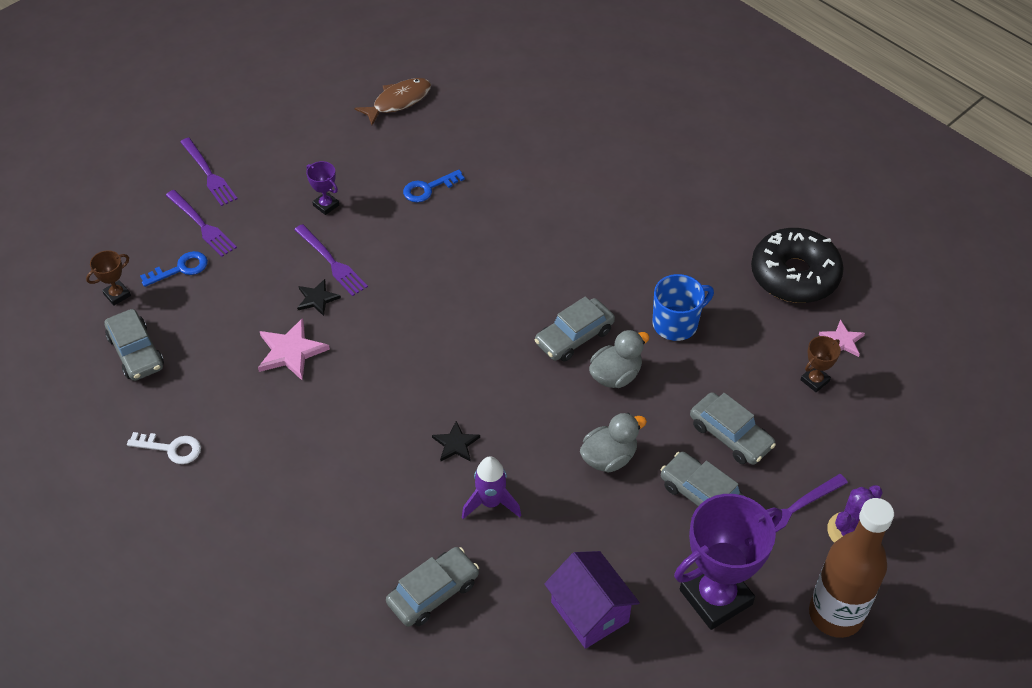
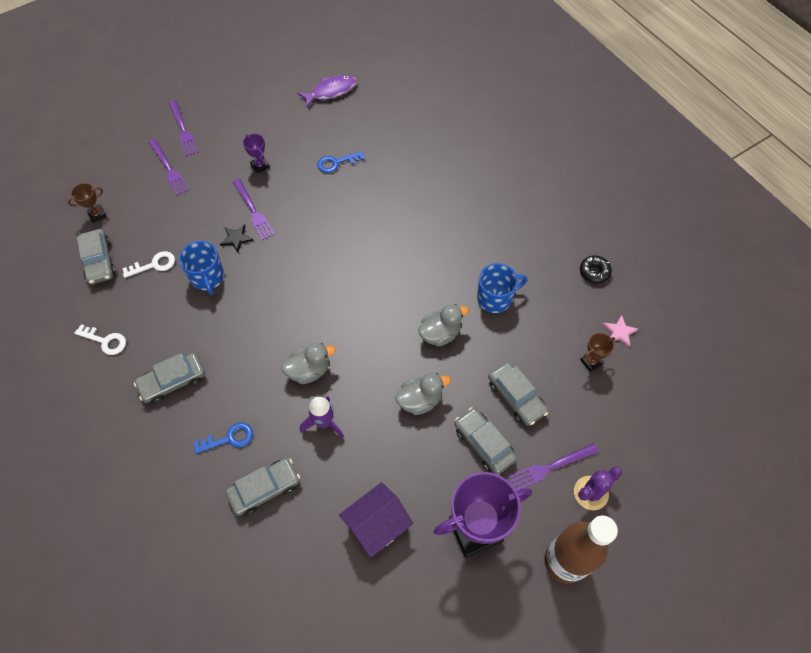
camera: 10 degrees right, 10 degrees up
blue key [140,251,208,287] -> blue key moved to [194,423,253,454]
pink star [258,318,330,380] -> blue mug [179,241,224,295]
brown fish [355,78,431,125] -> purple fish [297,75,357,107]
black star [432,421,480,462] -> grey duck [282,343,336,384]
grey car [535,296,615,362] -> grey car moved to [134,353,205,404]
purple house [544,551,640,649] -> purple house turned 75 degrees clockwise [339,482,413,558]
black donut [751,228,844,303] -> black donut [580,255,612,284], size x0.45
none -> white key [122,251,175,278]

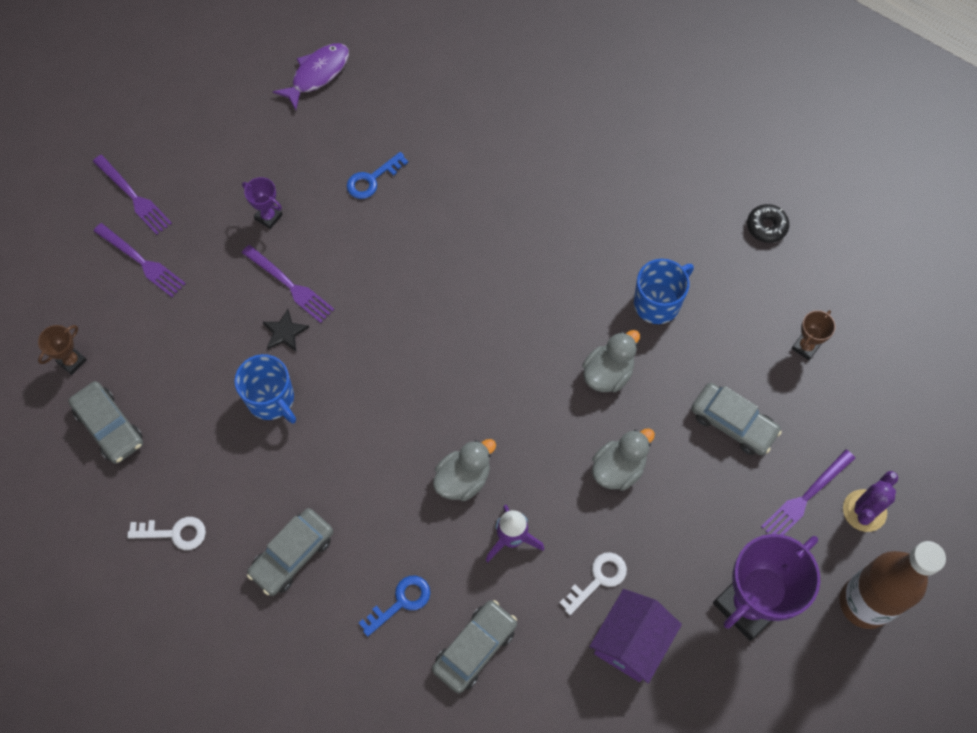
camera: 20 degrees left, 5 degrees up
white key [122,251,175,278] -> white key moved to [559,552,627,615]
grey car [454,407,517,475] -> none
pink star [603,315,638,347] -> none

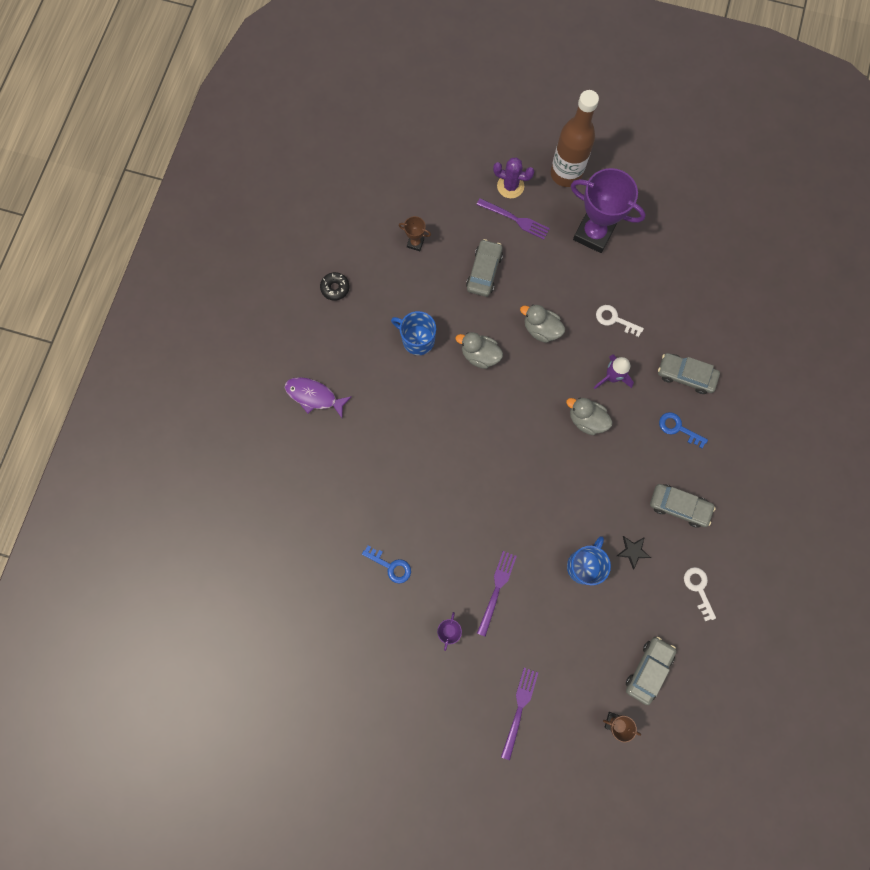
camera: 110 degrees left, 10 degrees up
purple fork [93,155,172,235] -> none
black star [263,309,309,351] -> black star moved to [617,536,651,570]
purple fish [273,43,349,110] -> purple fish moved to [285,377,352,418]
purple house [589,589,682,683] -> none

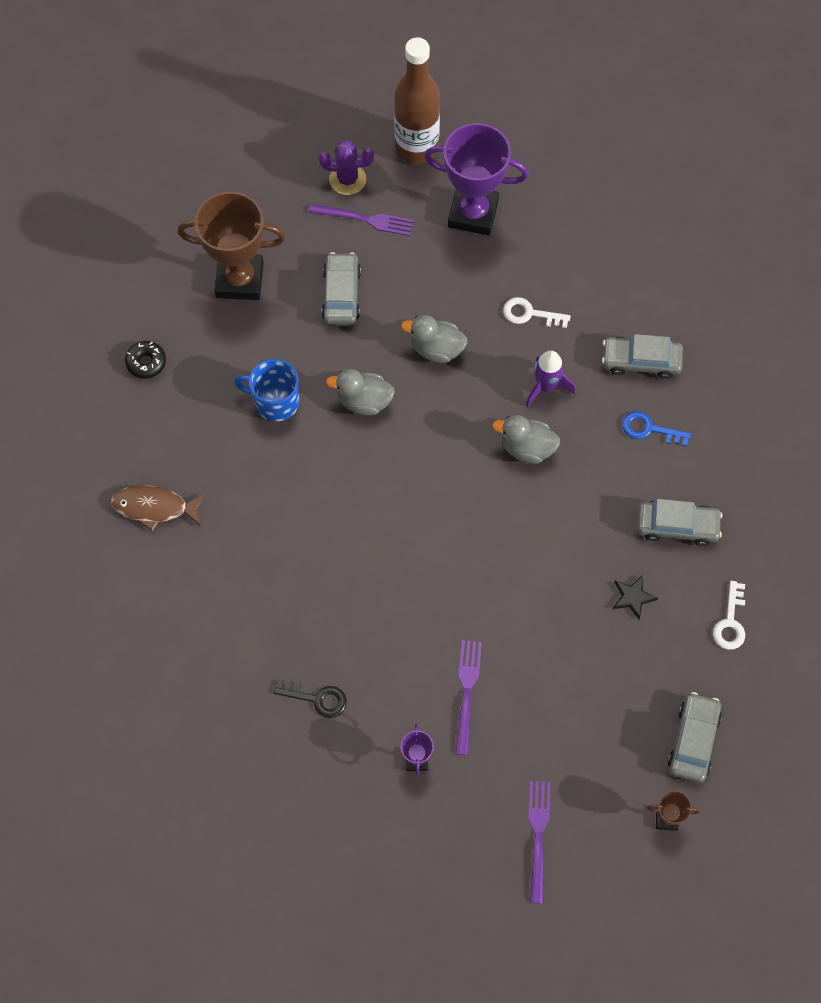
camera: 15 degrees left, 10 degrees down
purple fish [285,377,352,418] -> brown fish [111,485,206,531]
blue key [362,545,411,583] -> black key [274,679,347,718]
brown trophy [399,216,431,251] -> brown trophy [178,192,286,300], size x2.26
blue mug [567,536,611,585] -> none
white key [684,567,716,621] -> white key turned 135 degrees counterclockwise [713,581,745,650]

